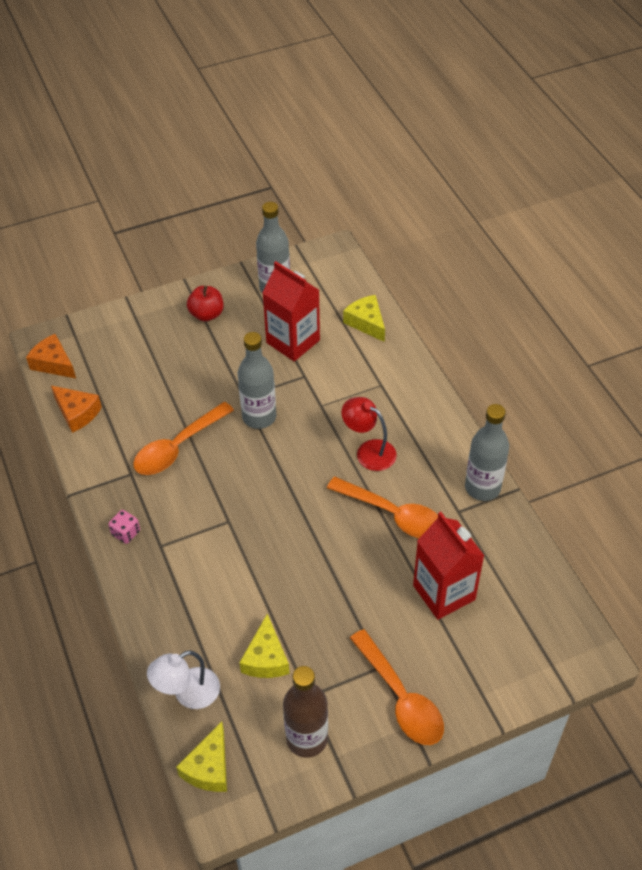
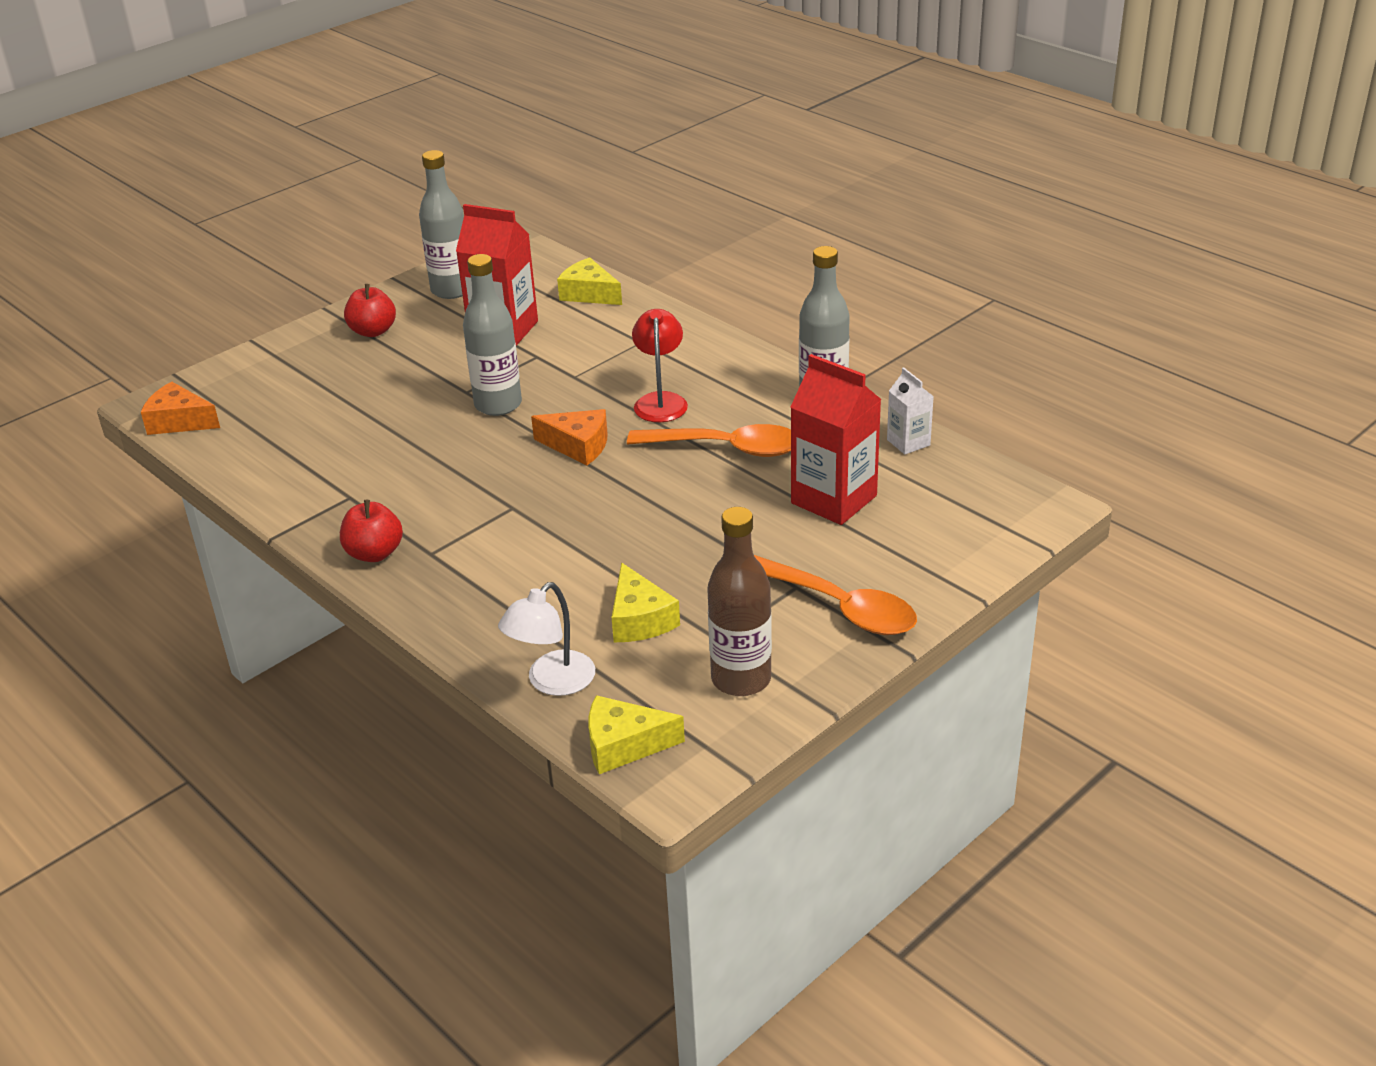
camera: 20 degrees left, 15 degrees down
orange cheese [51,386,102,433] -> orange cheese moved to [531,409,607,466]
pink dice [108,510,140,544] -> red apple [340,500,403,562]
orange spoon [133,402,234,475] -> none
yellow cheese [176,722,227,792] -> yellow cheese turned 90 degrees clockwise [589,695,685,774]
red lamp [341,397,397,471] -> red lamp turned 75 degrees clockwise [632,309,688,422]
none -> white carton [887,367,934,455]

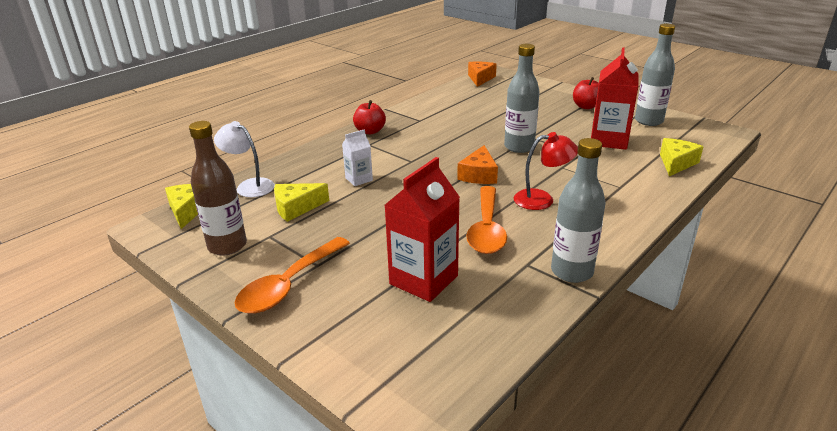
camera: 85 degrees right, 5 degrees down
white carton [887,367,934,455] -> white carton moved to [342,129,373,186]

